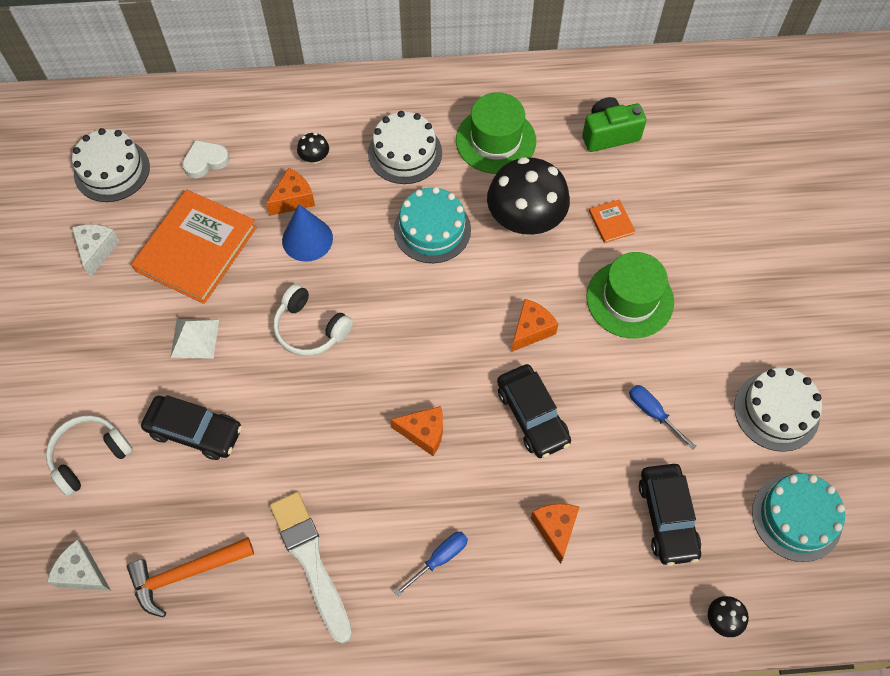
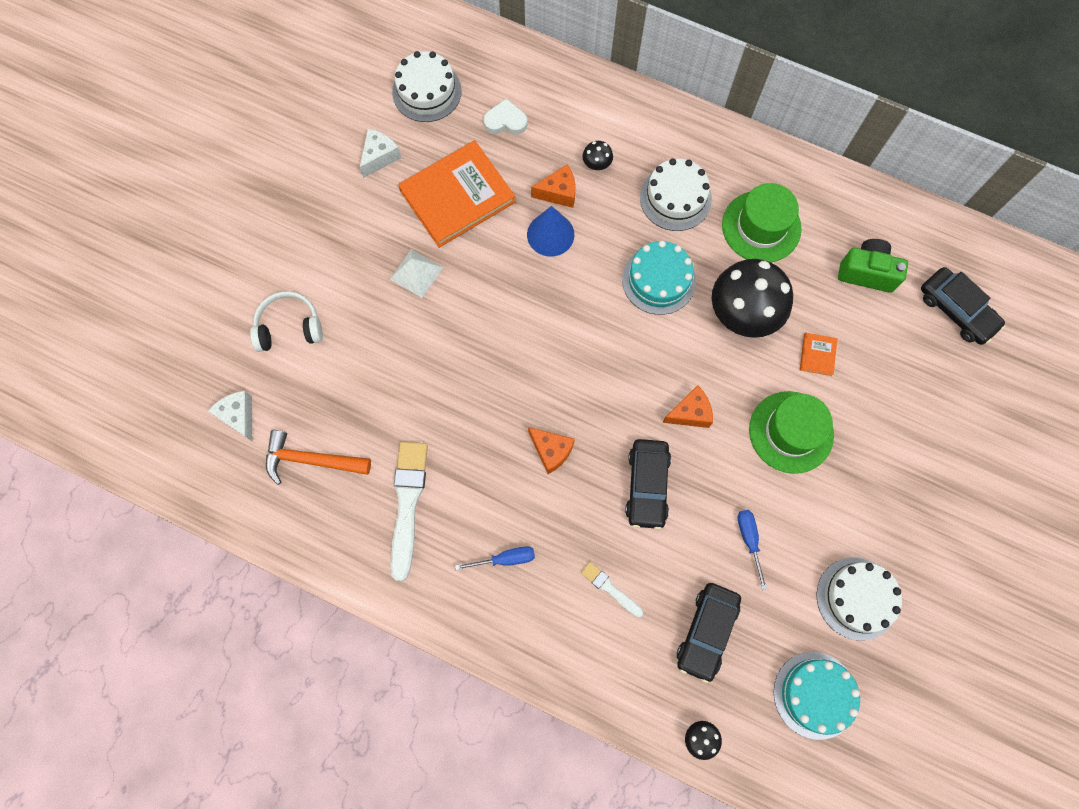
camera: 30 degrees right, 10 degrees up
black car [141,395,242,460] -> black car moved to [921,267,1005,345]
white headphones [273,284,353,356] -> none
orange cheese [531,504,579,564] -> white brush [581,562,643,617]

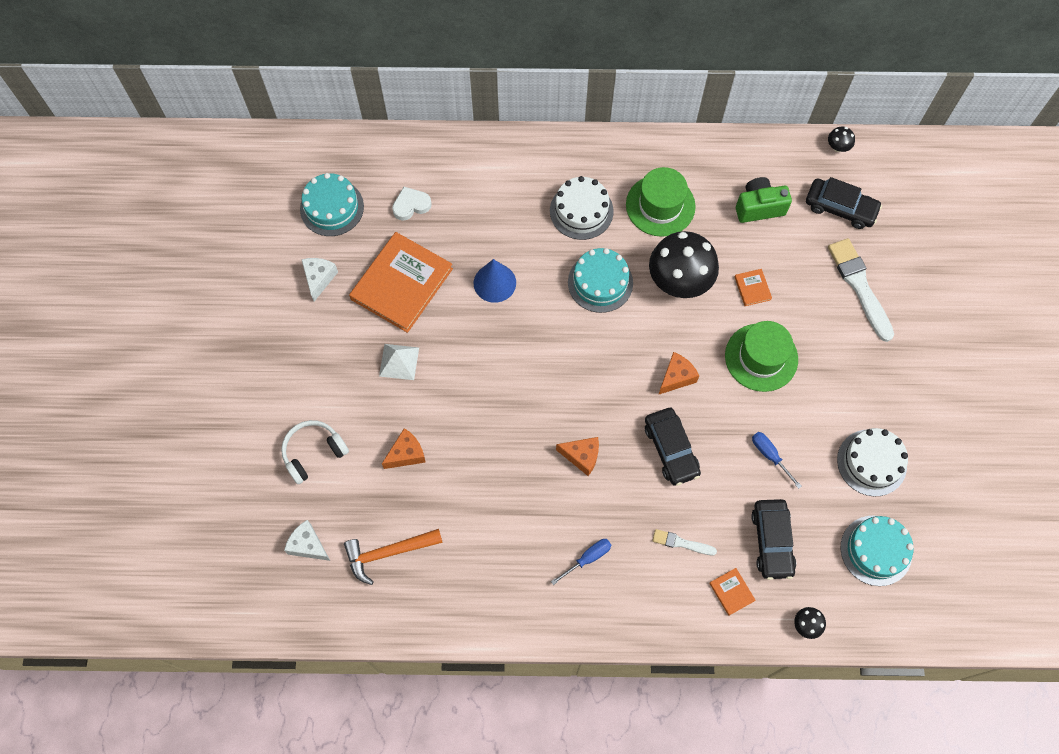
camera: 25 degrees left, 5 degrees down
white brush [390,442,428,581] -> white brush moved to [828,238,894,342]
white cake [392,51,462,122] -> turquoise cake [300,173,364,236]
orange cheese [531,164,575,208] -> orange cheese moved to [382,428,426,469]
black mushroom [582,141,613,170] -> black mushroom moved to [828,127,855,152]
none -> orange book [709,568,756,616]

